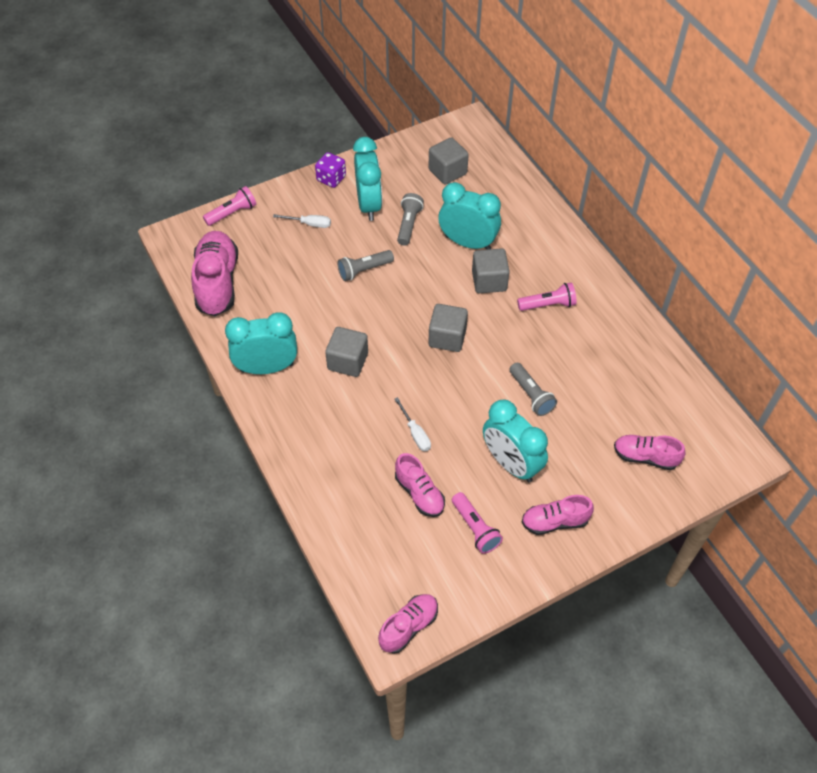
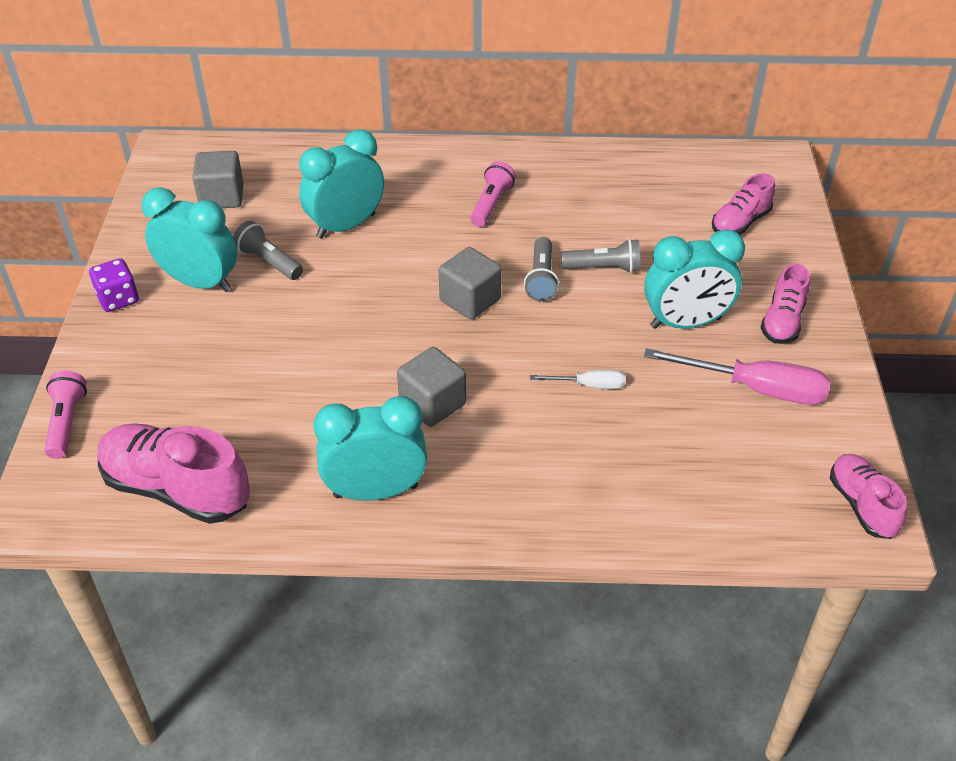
camera: 60 degrees left, 10 degrees down
turquoise clock [225,312,297,374] -> turquoise clock turned 60 degrees clockwise [314,396,427,501]
white screwdriver [273,214,331,228] -> none
grey flashlight [337,250,394,281] -> grey flashlight moved to [524,237,559,301]
pink shoe [395,453,445,517] -> none
pink flashlight [452,492,503,554] -> pink screwdriver [644,348,830,405]
grey cube [472,248,510,293] -> none

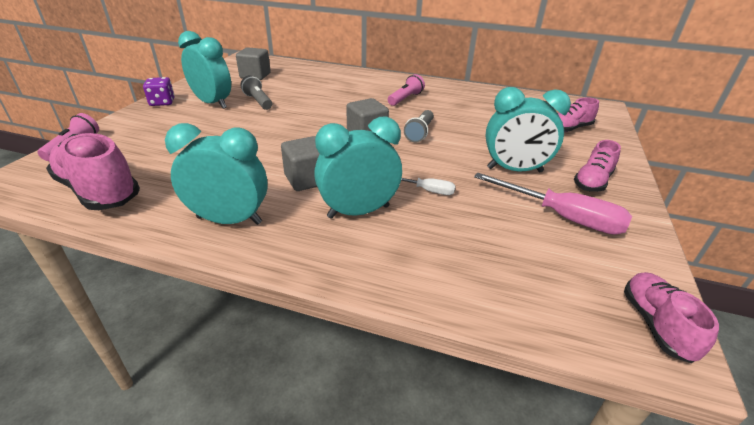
camera: 15 degrees right, 10 degrees down
turquoise clock [299,129,384,239] -> turquoise clock moved to [314,117,402,219]
grey flashlight [561,239,641,273] -> none

